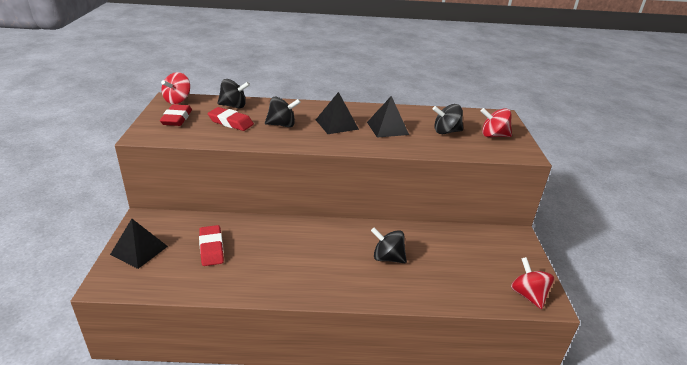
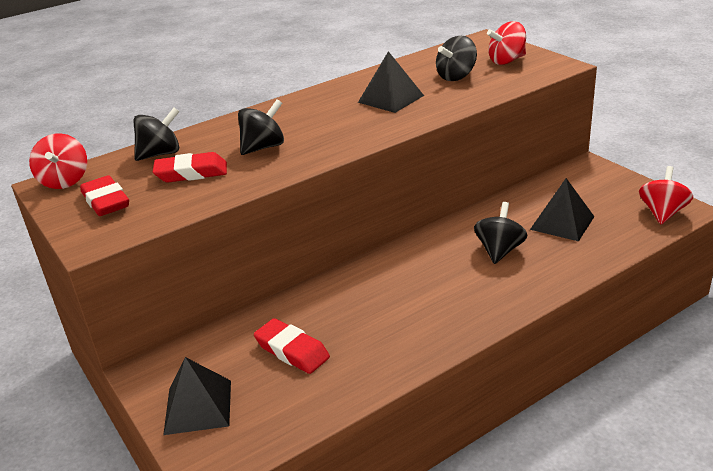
camera: 30 degrees left, 0 degrees up
black pyramid [316,92,359,134] -> black pyramid moved to [530,178,595,241]
black spinning top [371,227,407,263] -> black spinning top turned 120 degrees clockwise [474,202,527,264]
red spinning top [511,257,554,309] -> red spinning top turned 75 degrees clockwise [639,166,693,224]

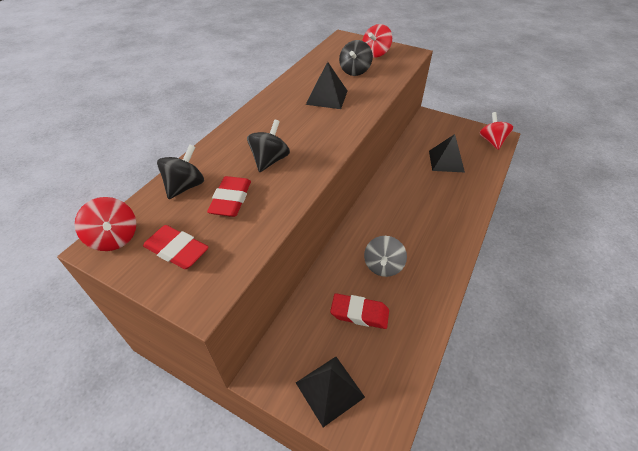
camera: 30 degrees left, 15 degrees up
red eraser [153,152,227,183] -> red eraser turned 45 degrees counterclockwise [207,176,251,217]
black spinning top [474,202,527,264] -> none
none -> grey spinning top [364,236,407,277]

